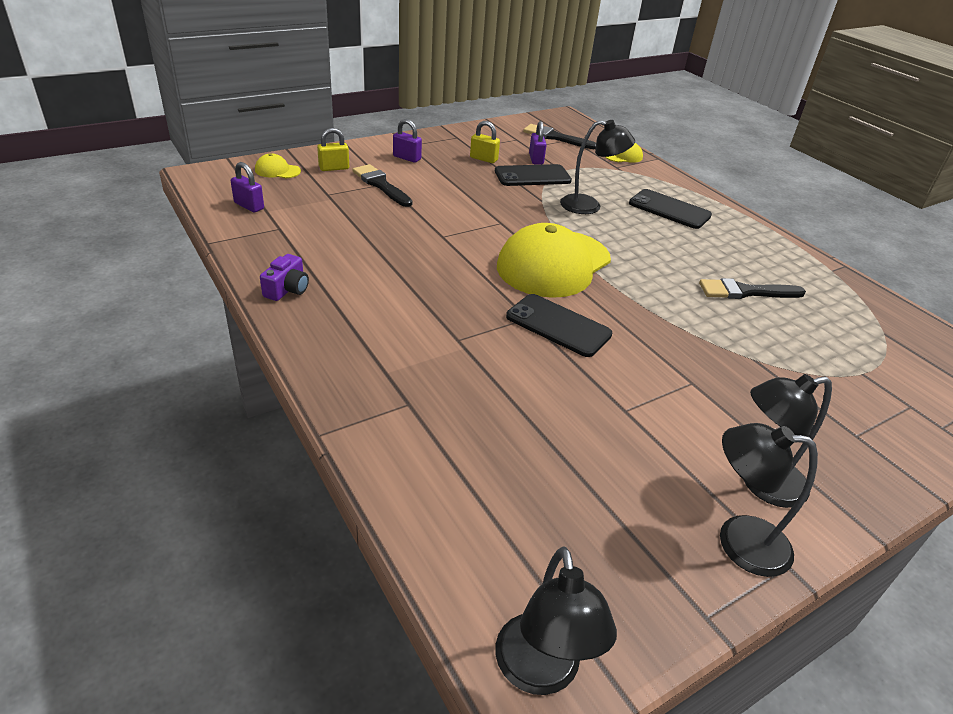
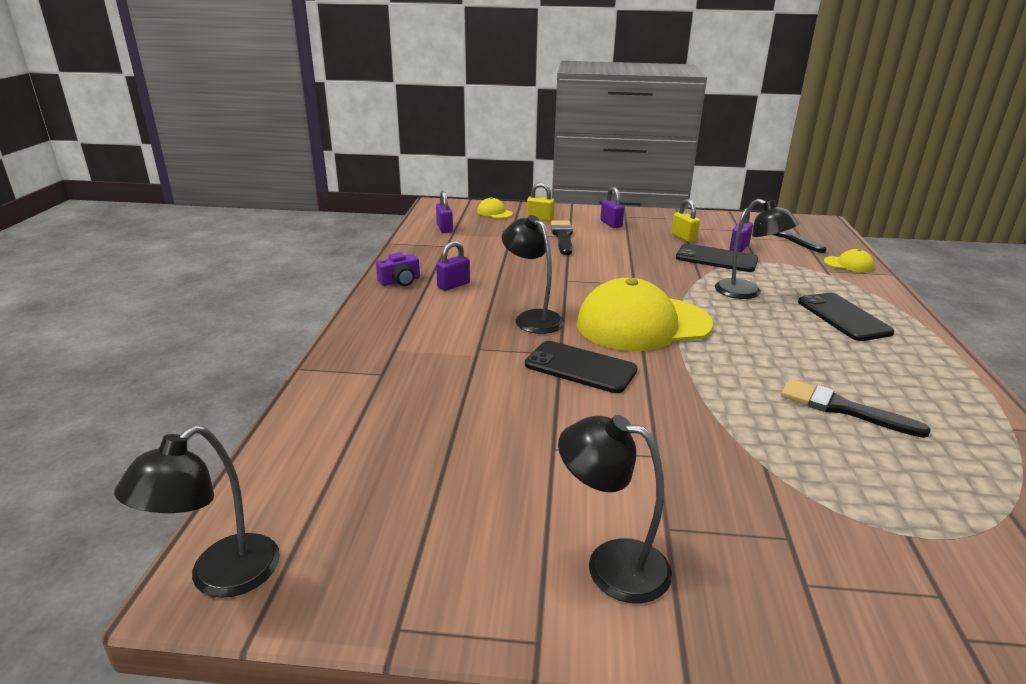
camera: 40 degrees right, 10 degrees down
black phone [506,294,612,357] -> black phone turned 45 degrees counterclockwise [525,341,638,393]
black lamp [720,423,818,577] -> black lamp moved to [502,215,565,334]
none -> purple padlock [436,241,470,291]

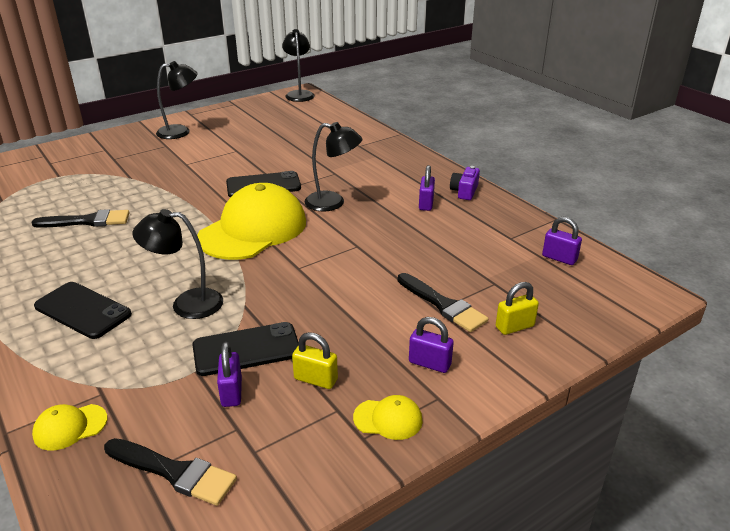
camera: 140 degrees right, 5 degrees up
yellow cap [477,197,513,219] -> yellow cap moved to [353,395,423,440]

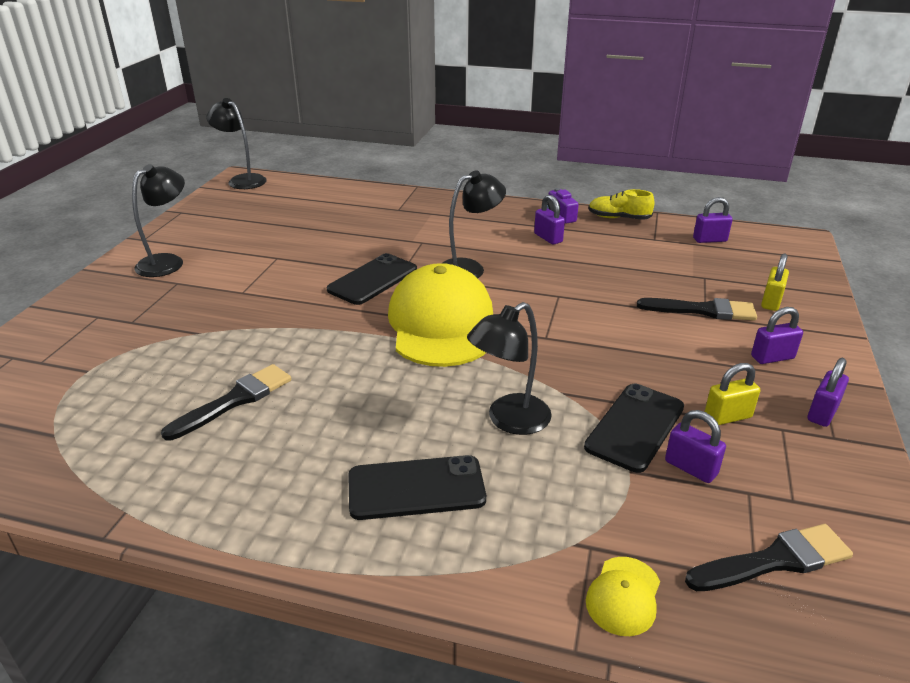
camera: 40 degrees left, 0 degrees up
yellow cap [353,395,423,440] -> purple padlock [808,358,849,427]
none -> yellow shoe [588,189,655,220]

